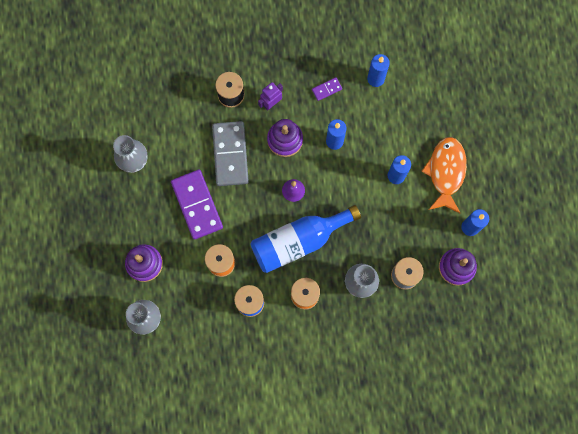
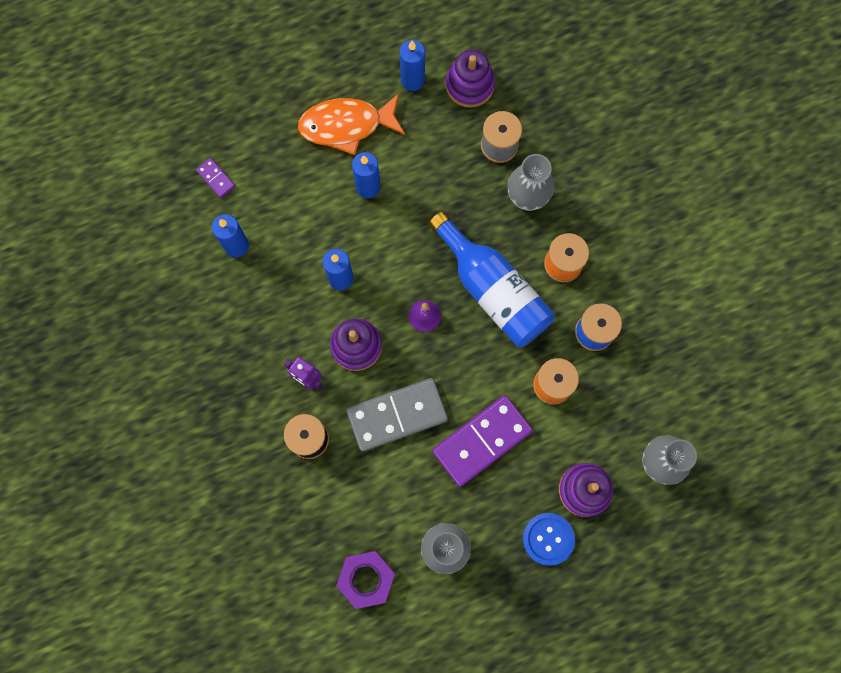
camera: 105 degrees left, 0 degrees up
purple domino [312,77,342,101] -> purple domino moved to [196,158,235,198]
none -> purple nut [336,551,395,609]
none -> blue button [523,513,575,566]

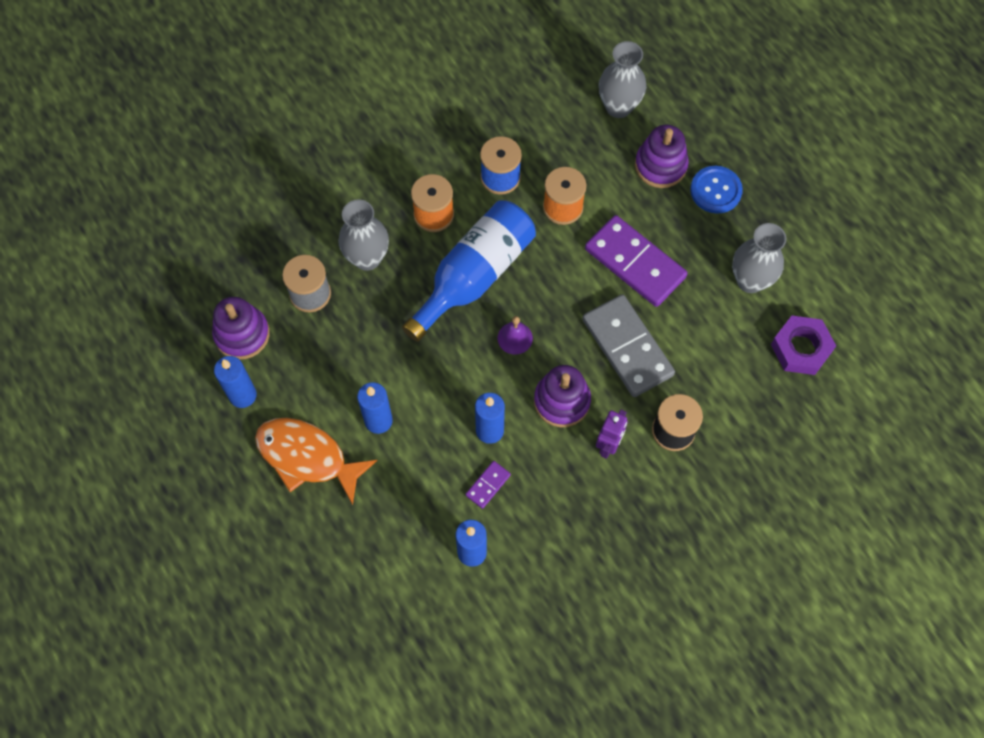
camera: 100 degrees left, 10 degrees down
purple domino [196,158,235,198] -> purple domino moved to [465,461,511,509]
orange fish [298,94,405,155] -> orange fish turned 135 degrees clockwise [255,418,378,505]

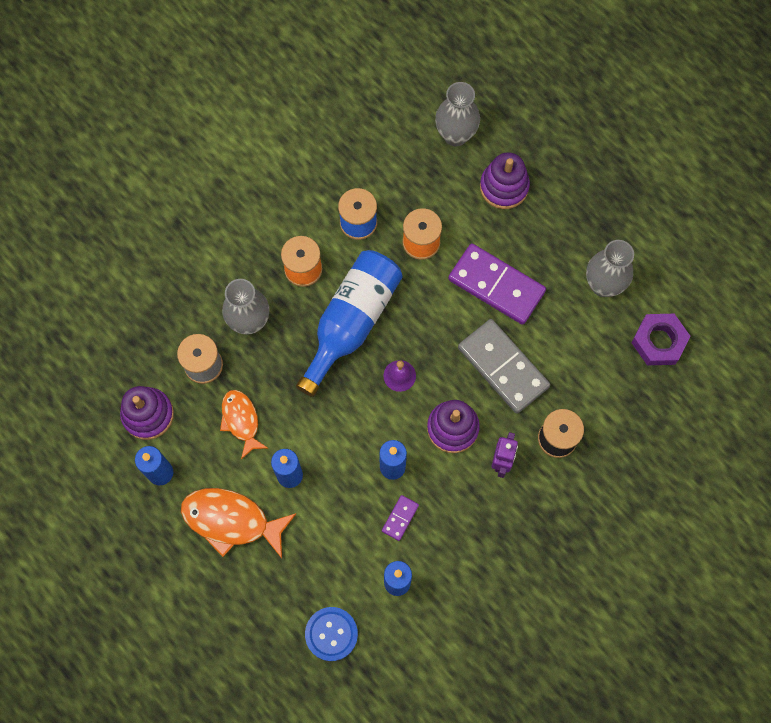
camera: 10 degrees left, 5 degrees up
blue button [690,166,743,214] -> blue button moved to [305,607,358,661]
none -> orange fish [220,390,269,459]

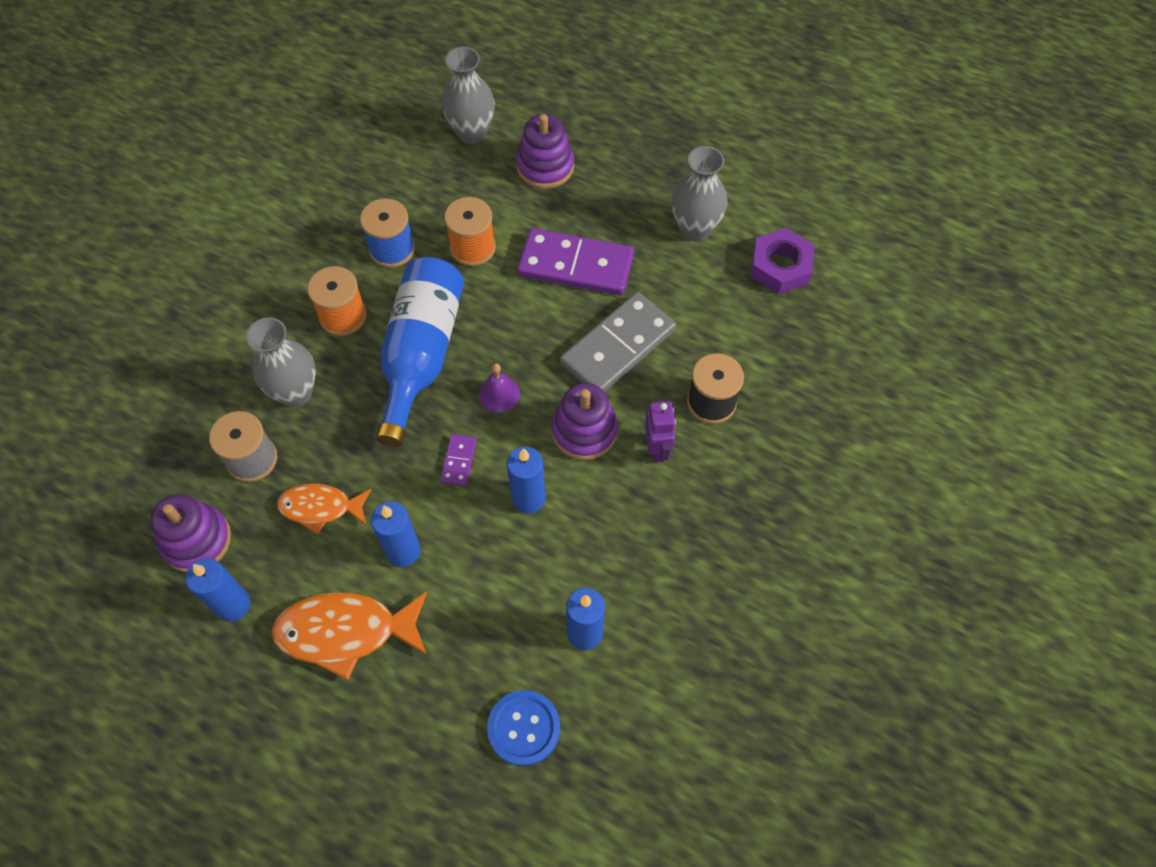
camera: 20 degrees left, 10 degrees down
orange fish [220,390,269,459] -> orange fish turned 45 degrees counterclockwise [277,484,372,534]
purple domino [382,495,419,541] -> purple domino moved to [441,434,477,486]
grey domino [458,319,550,414] -> grey domino turned 75 degrees counterclockwise [560,292,676,392]

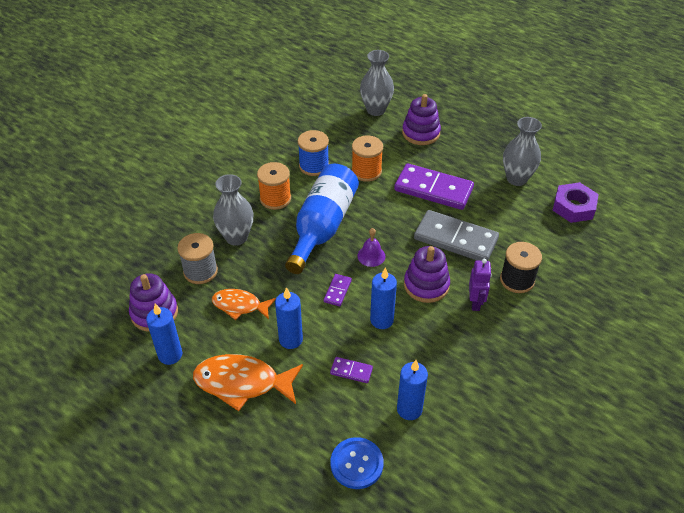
camera: 10 degrees right, 15 degrees down
grey domino [560,292,676,392] -> grey domino turned 60 degrees clockwise [414,210,499,261]
none -> purple domino [330,357,373,383]

